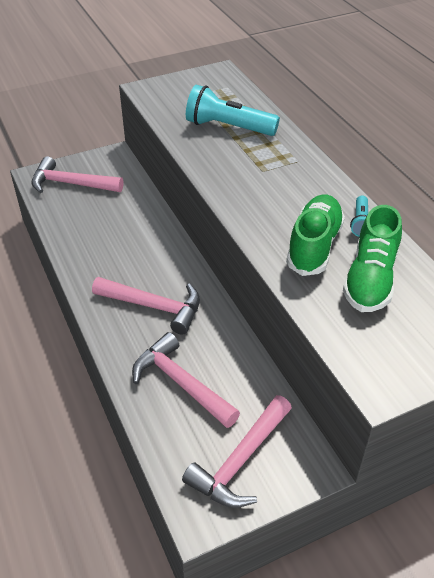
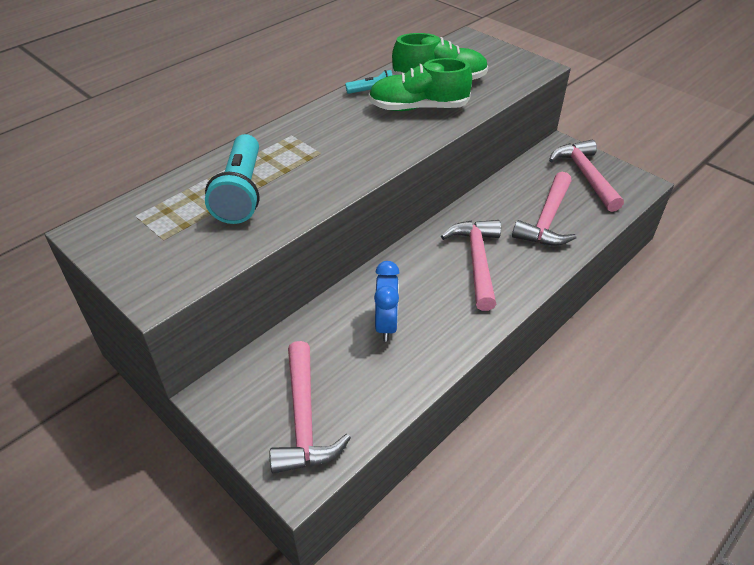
camera: 110 degrees left, 0 degrees up
pink hammer [182,395,292,508] -> pink hammer turned 120 degrees counterclockwise [549,140,624,212]
none -> blue clock [374,261,399,342]

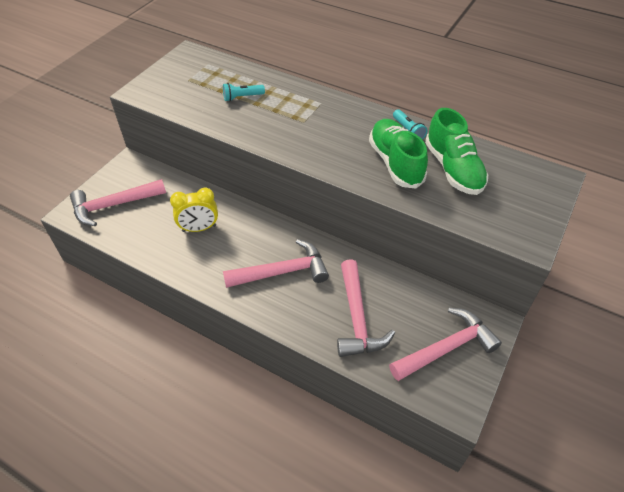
camera: 75 degrees right, 5 degrees up
turquoise flashlight [205,134,259,224] -> turquoise flashlight [223,83,265,101], size x0.50
blue clock [374,261,399,342] -> yellow clock [170,188,218,232]
pink hammer [512,172,576,246] -> pink hammer turned 105 degrees counterclockwise [337,259,395,357]

